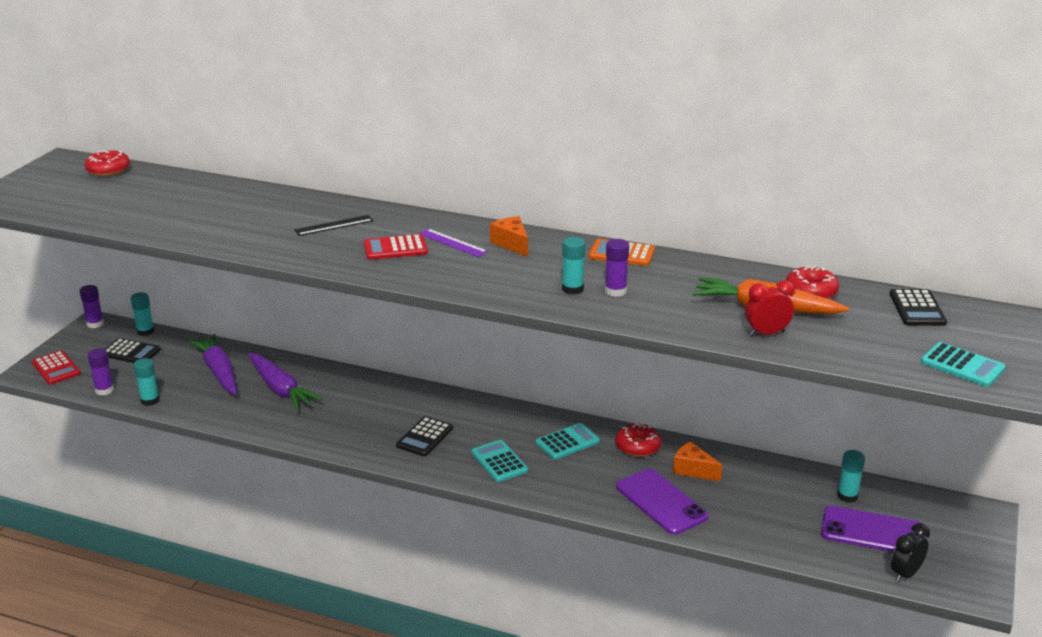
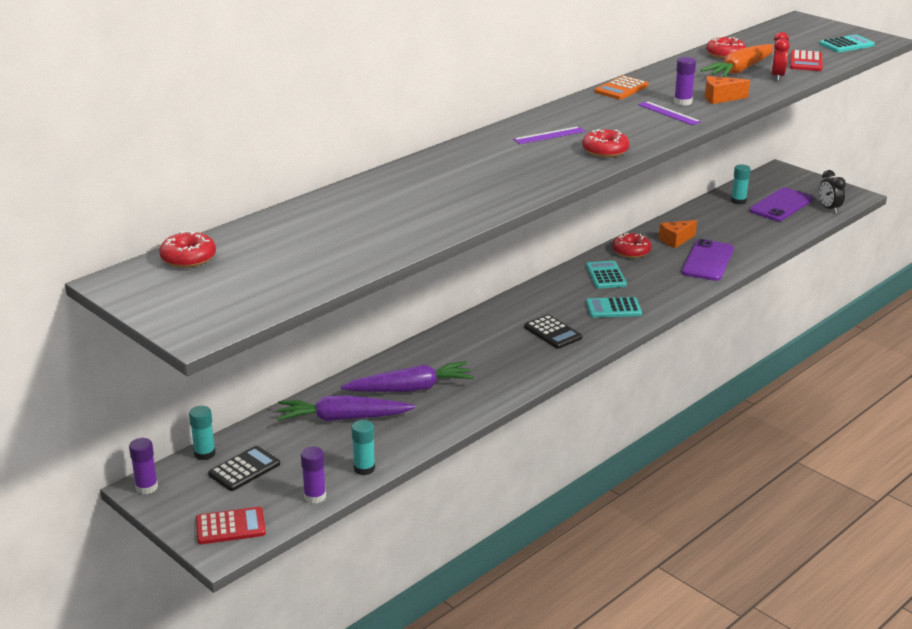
camera: 65 degrees left, 0 degrees up
black ruler [294,215,373,236] -> none
red calculator [364,234,428,260] -> red calculator moved to [790,50,822,71]
orange cheese [490,216,528,257] -> orange cheese moved to [705,76,750,104]
turquoise glue stick [562,237,585,295] -> purple ruler [638,101,701,125]
purple phone [616,469,708,535] -> purple phone turned 60 degrees counterclockwise [681,239,734,281]
black calculator [890,289,947,326] -> none
none -> red donut [582,129,630,158]

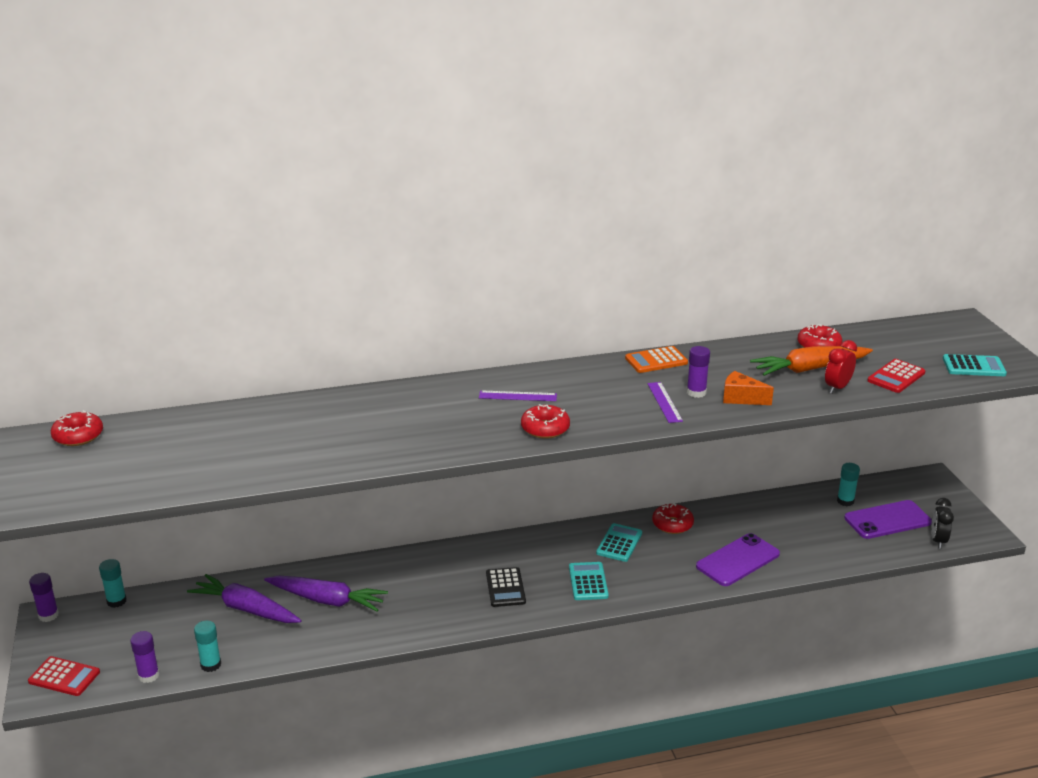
camera: 30 degrees right, 0 degrees up
black calculator [208,446,280,491] -> none
turquoise calculator [586,297,642,318] -> turquoise calculator turned 60 degrees clockwise [569,562,609,600]
orange cheese [659,220,697,248] -> none

